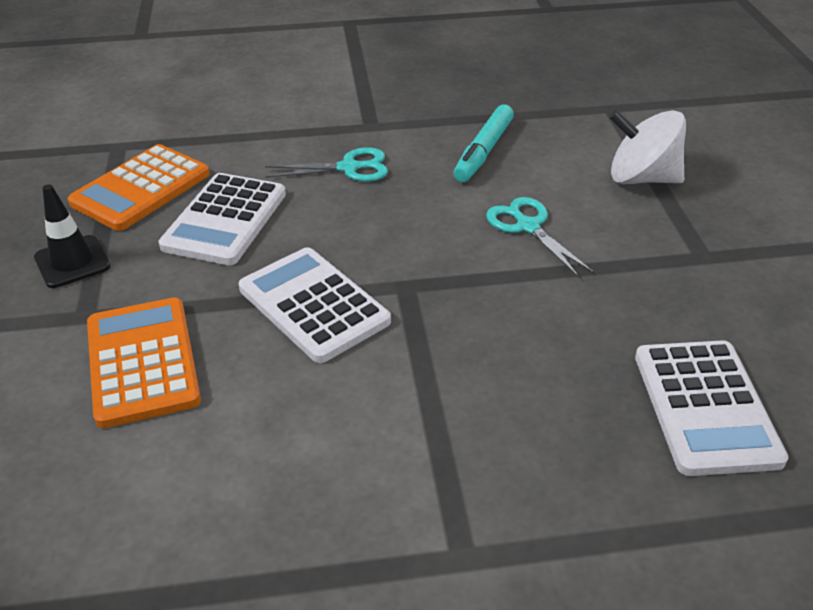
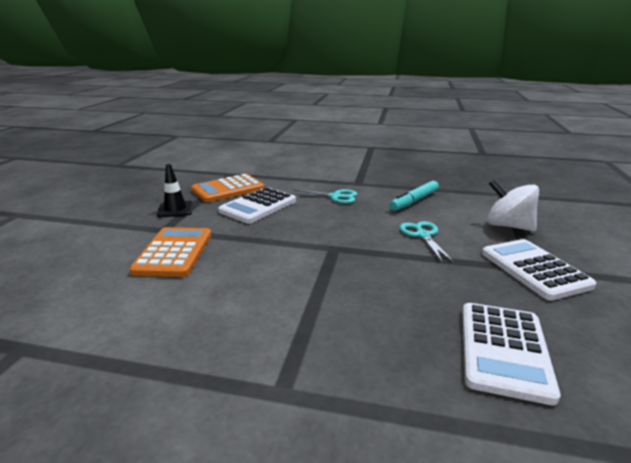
camera: 20 degrees right, 15 degrees down
white calculator [239,247,391,363] -> white calculator moved to [482,239,596,301]

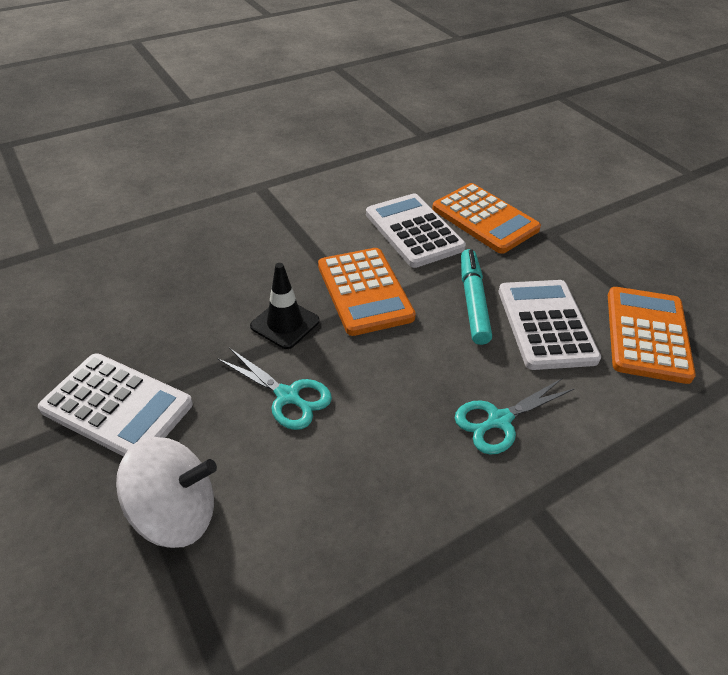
camera: 135 degrees right, 20 degrees up
black traffic cone [157,164,193,217] -> black traffic cone moved to [250,263,320,349]
turquoise marker [389,181,439,211] -> turquoise marker moved to [461,249,492,345]
white calculator [462,303,561,406] -> white calculator moved to [366,194,466,268]
none -> orange calculator [318,248,416,336]

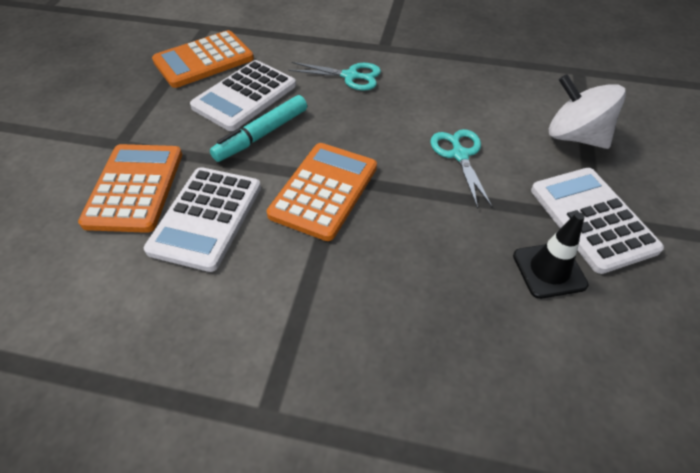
camera: 135 degrees left, 5 degrees up
black traffic cone [250,263,320,349] -> black traffic cone moved to [513,212,589,299]

